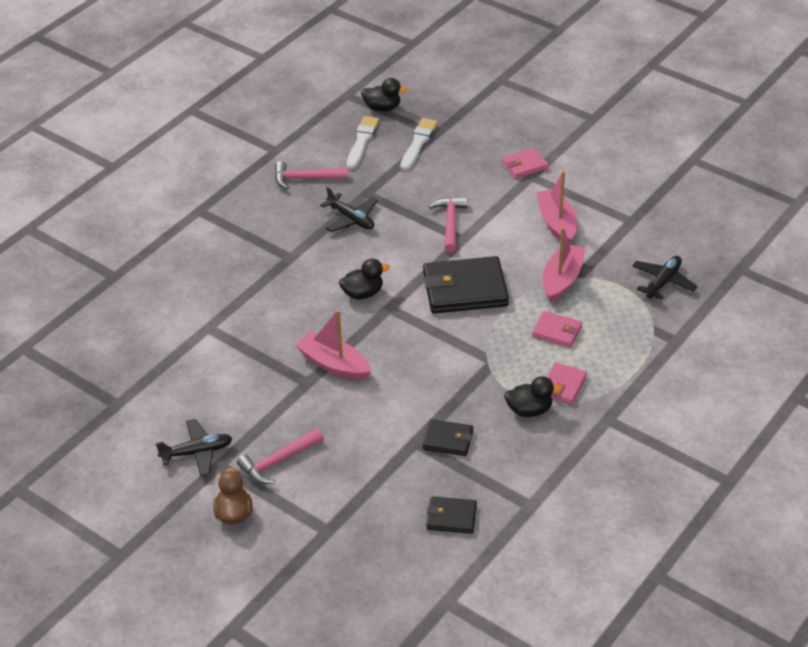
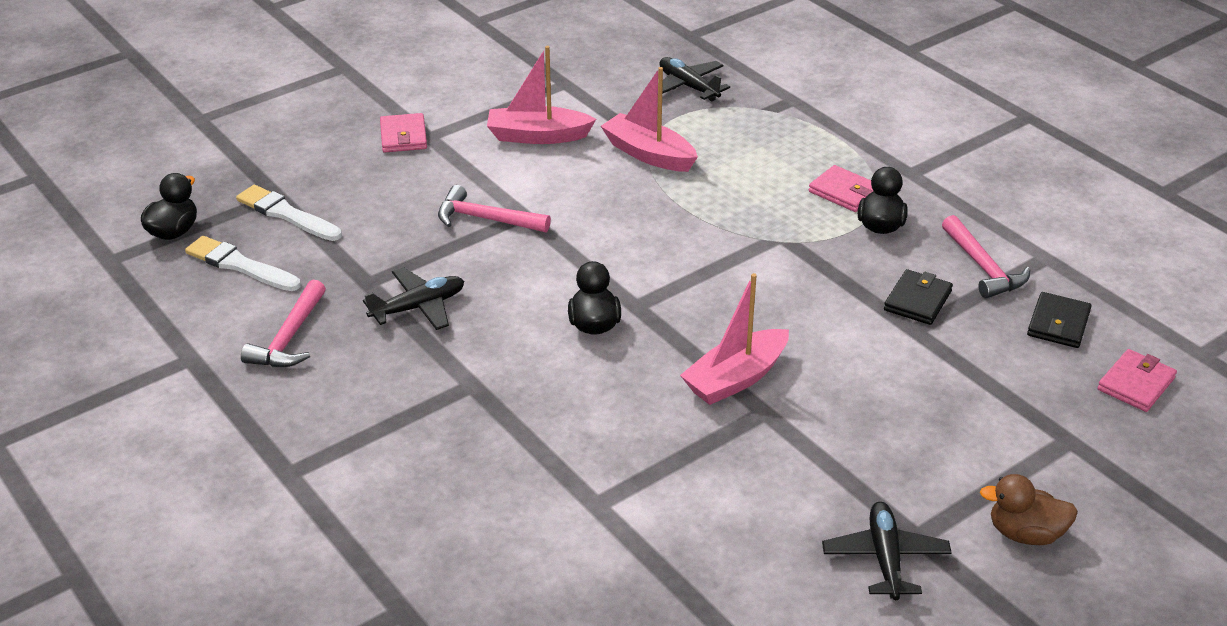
camera: 75 degrees left, 5 degrees down
pink hammer [237,428,324,484] -> pink hammer moved to [942,215,1030,298]
black wallet [423,256,509,314] -> none
pink wallet [532,311,582,348] -> pink wallet moved to [1097,349,1177,412]

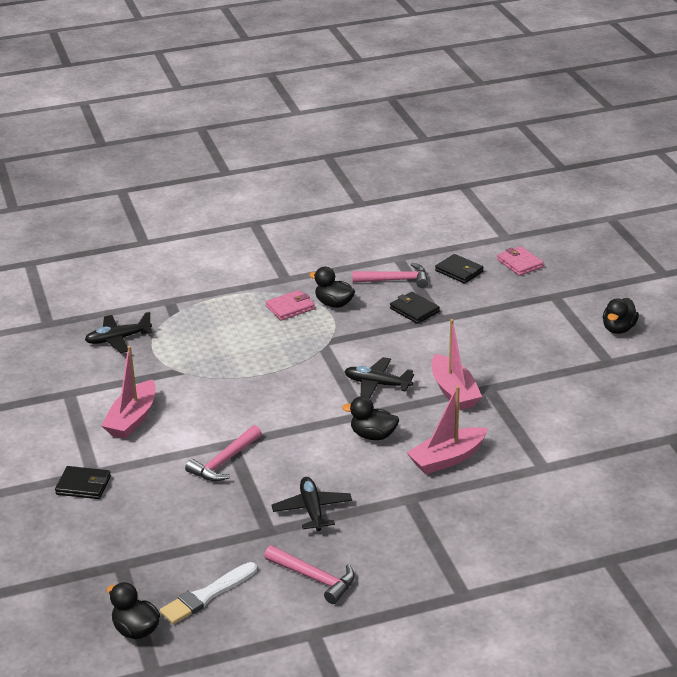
camera: 70 degrees left, 5 degrees down
white brush [236,185,342,241] -> none
pink wallet [380,113,427,152] -> black wallet [55,466,111,499]
pink boat [601,67,698,172] -> pink boat moved to [406,386,488,474]
black plane [822,502,952,600] -> black plane moved to [344,357,414,399]
brown duck [980,474,1078,545] -> black duck [603,298,639,334]

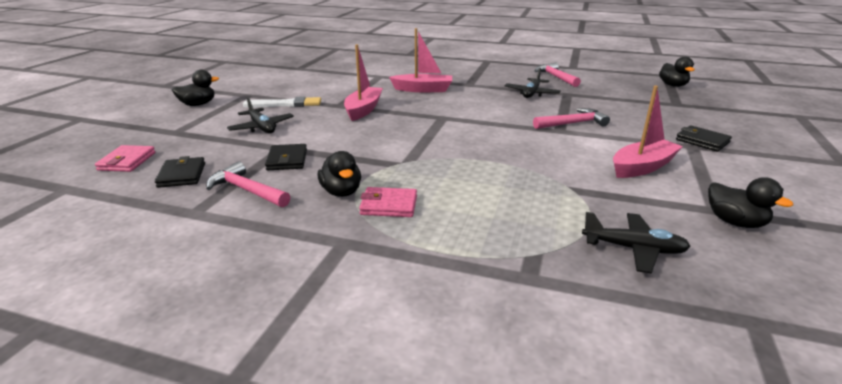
camera: 145 degrees left, 5 degrees down
white brush [160,562,257,624] -> white brush moved to [243,96,321,107]
black duck [342,396,399,440] -> black duck moved to [708,177,793,228]
black plane [344,357,414,399] -> black plane moved to [227,97,294,133]

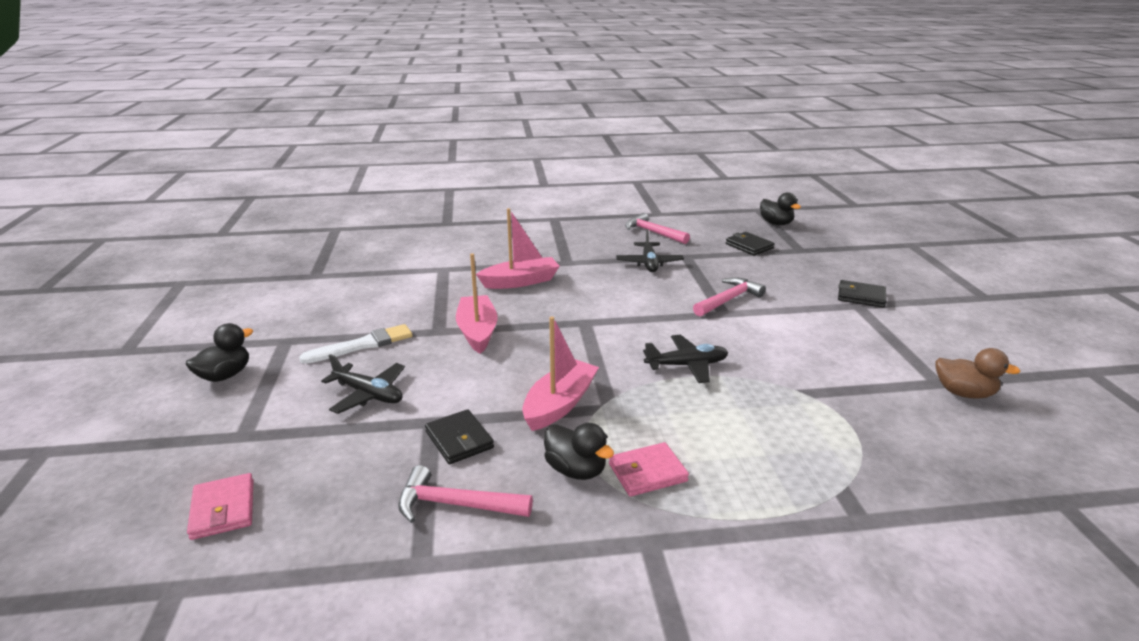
camera: 25 degrees left, 0 degrees up
black wallet [155,156,205,188] -> black wallet moved to [726,232,774,256]
black plane [582,212,691,274] -> black plane moved to [643,335,728,383]
pink boat [613,86,683,178] -> pink boat moved to [522,316,599,431]
black duck [708,177,793,228] -> brown duck [935,348,1020,398]

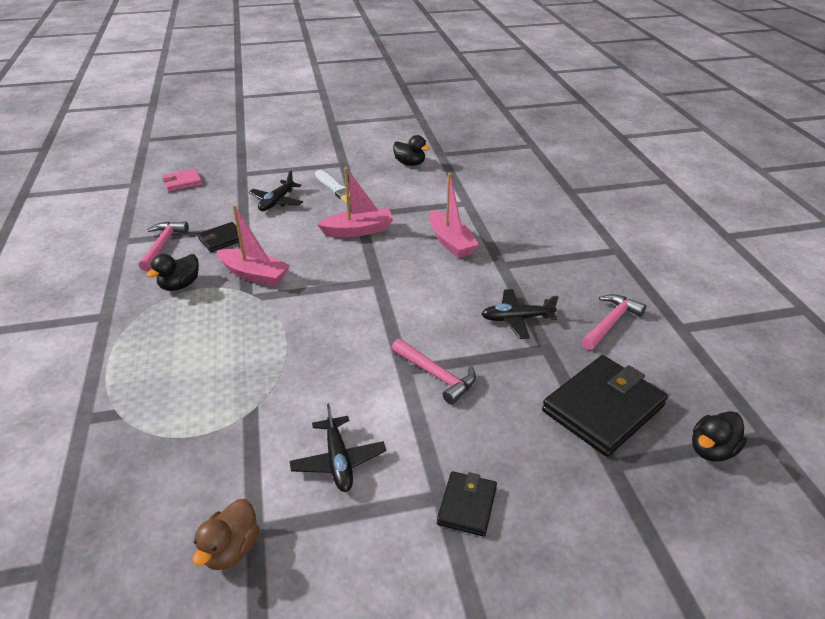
camera: 85 degrees right, 10 degrees up
black duck [186,323,253,382] -> black duck moved to [393,135,430,166]
pink wallet [609,442,689,497] -> none
black plane [643,335,728,383] -> black plane moved to [289,403,386,492]
black wallet [726,232,774,256] -> black wallet [542,355,668,457], size x1.90

